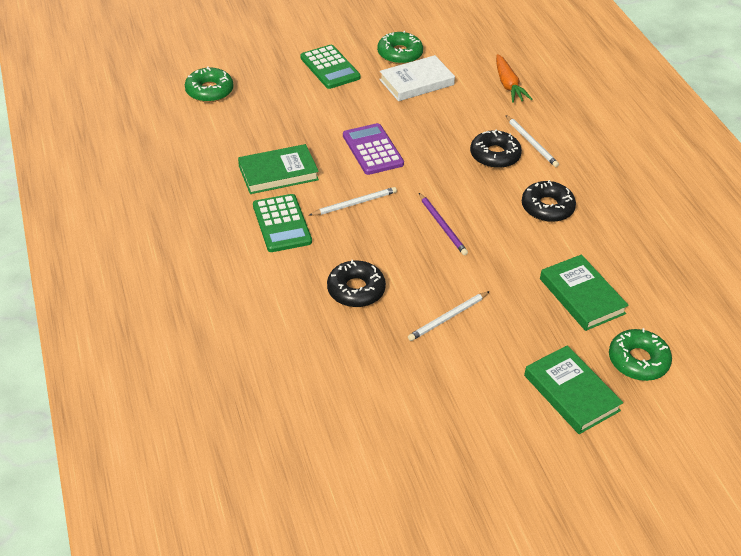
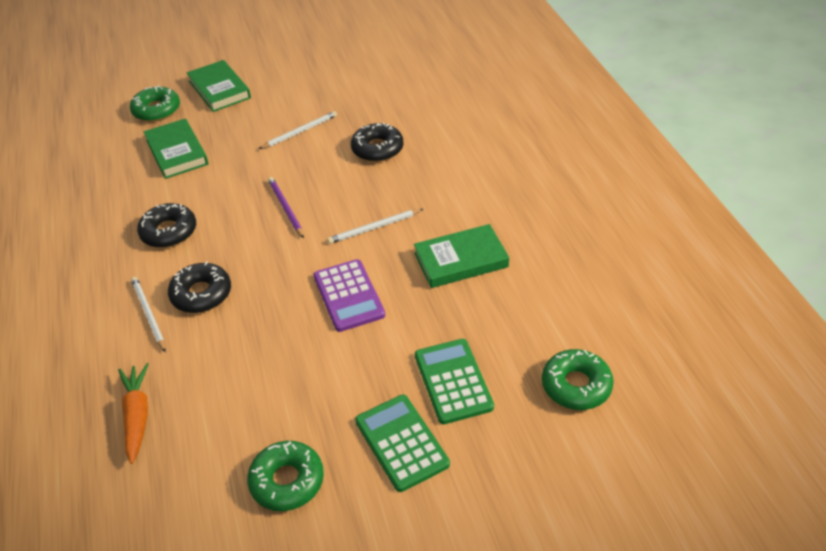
camera: 175 degrees left, 0 degrees up
green calculator [253,194,312,252] -> green calculator moved to [415,339,494,424]
white book [379,55,455,101] -> none

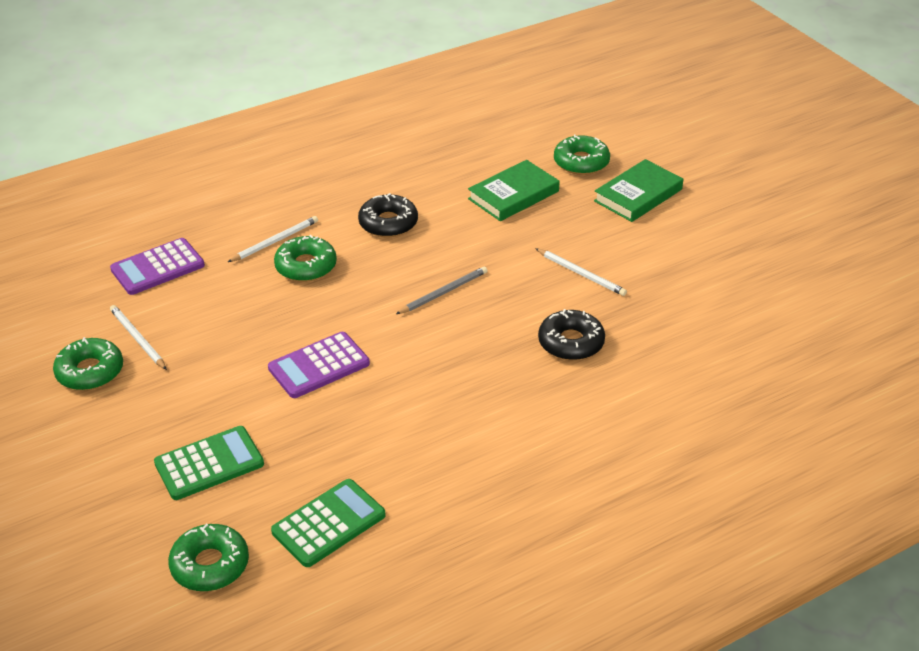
camera: 75 degrees right, 5 degrees down
orange carrot [118,363,149,464] -> purple calculator [110,238,205,295]
black donut [168,261,231,313] -> green donut [274,235,337,282]
purple pencil [268,177,304,238] -> grey pencil [396,266,488,314]
white pencil [327,209,423,244] -> white pencil moved to [110,305,167,370]
green calculator [355,395,450,492] -> green calculator moved to [271,479,386,567]
green book [414,224,509,288] -> none

